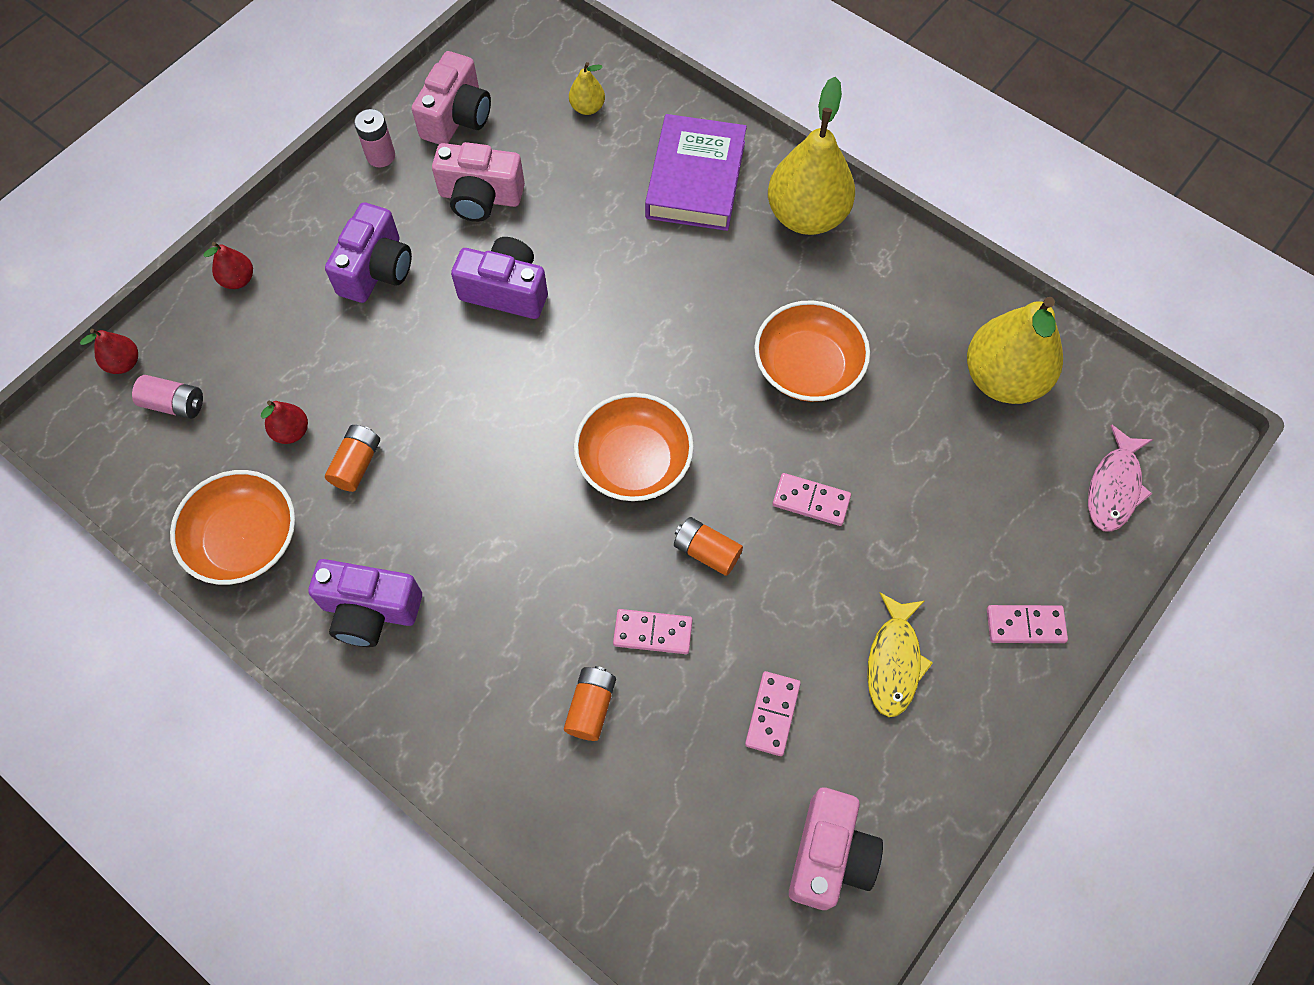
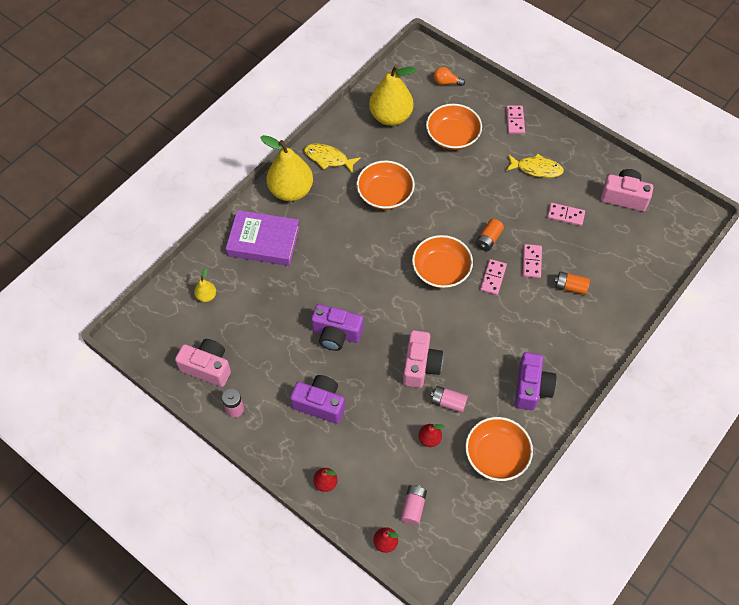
camera: 90 degrees left, 5 degrees down
orange battery [325,425,380,492] -> pink battery [431,386,468,413]
pink camera [432,142,525,222] -> pink camera moved to [403,330,443,388]
purple camera [451,237,548,319] -> purple camera turned 90 degrees counterclockwise [311,304,363,351]
pink domino [773,473,851,526] -> pink domino moved to [480,259,507,295]
pink fish [1088,424,1153,532] -> orange light bulb [434,67,465,86]
none -> yellow fish [304,143,360,174]
none -> orange bowl [426,104,482,150]

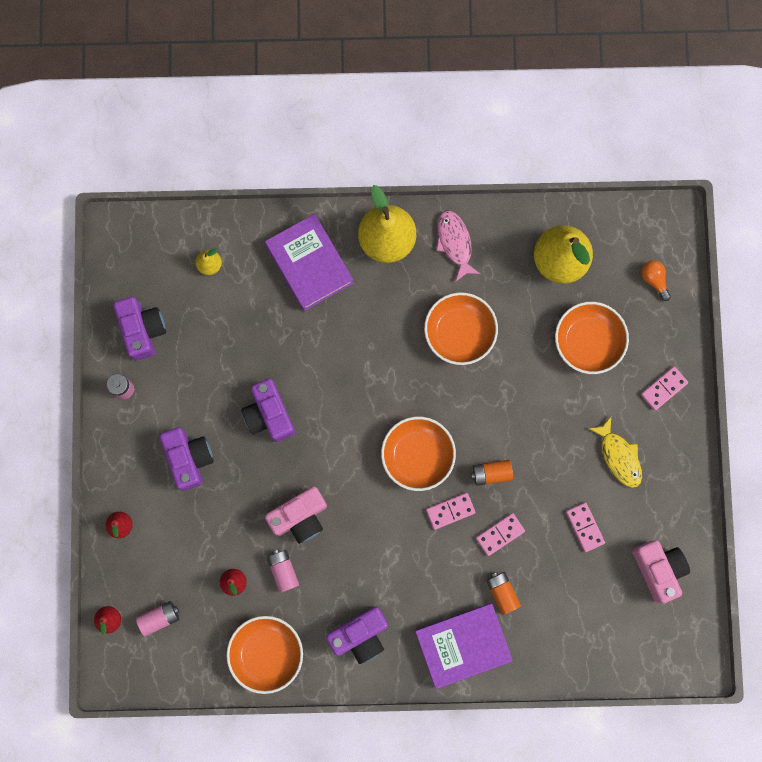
camera: 50 degrees right, 20 degrees up
pink camera [175,339,231,387] -> purple camera [113,297,166,361]
yellow fish [304,143,360,174] -> pink fish [436,210,480,281]
none -> purple book [415,603,513,689]

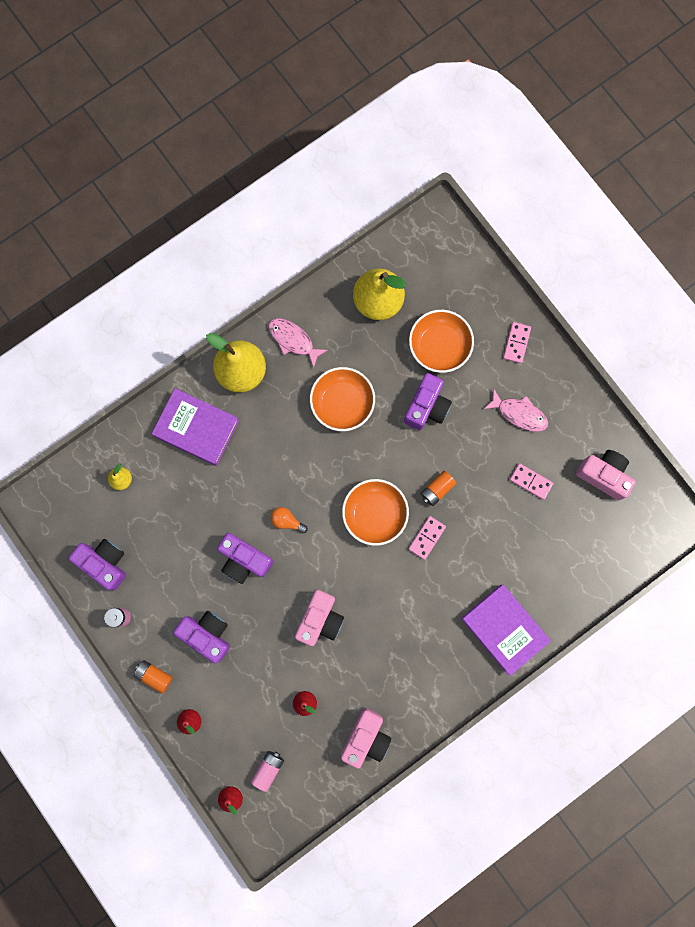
camera: 35 degrees left, 0 degrees up
orange bowl [226,616,303,694] -> pink camera [341,708,391,769]
pink battery [267,550,299,593] -> none
purple camera [326,606,388,664] -> purple camera moved to [404,373,452,430]
purple book [415,603,513,689] -> purple book turned 75 degrees counterclockwise [461,585,551,676]
pink domino [476,513,525,556] -> none
orange battery [486,572,521,615] -> orange battery moved to [134,660,173,694]
yellow fish [588,417,642,488] -> pink fish [484,388,548,432]
orange light bulb [641,260,671,301] -> orange light bulb moved to [271,507,308,533]

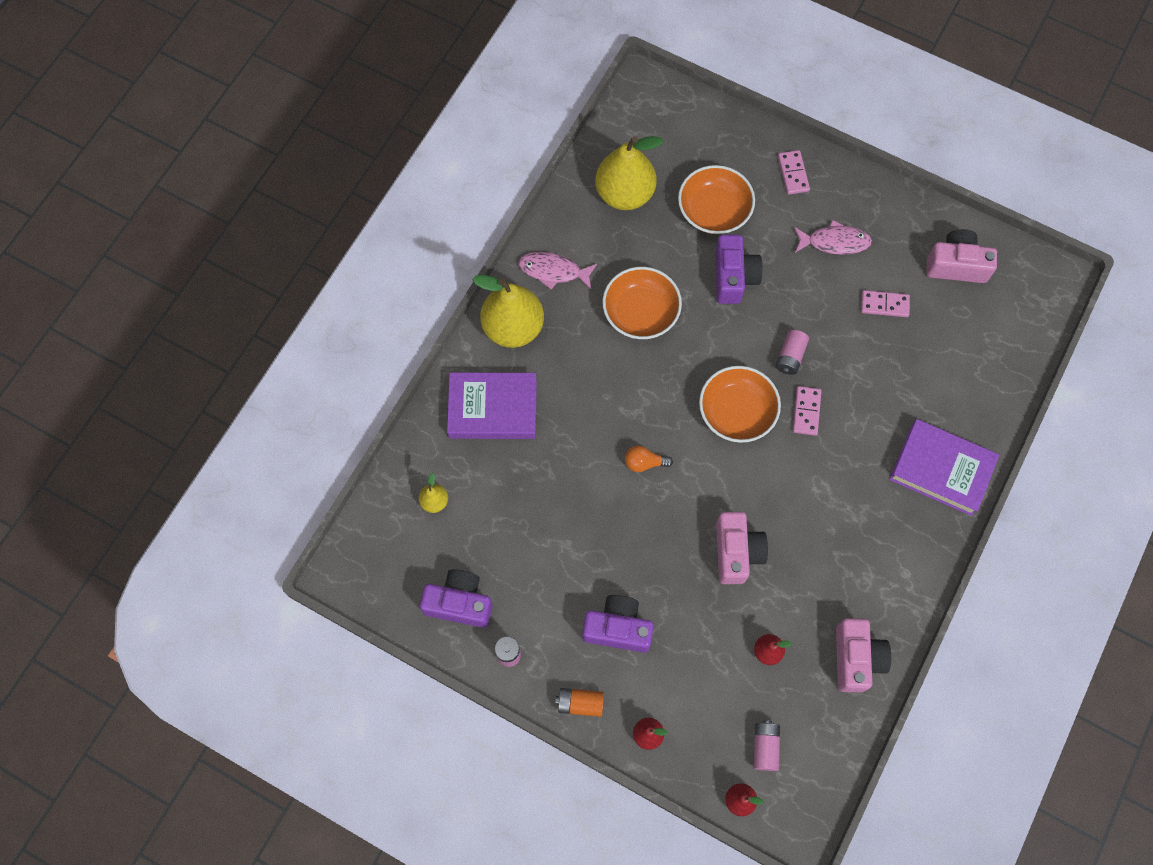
camera: 25 degrees left, 10 degrees down
purple camera [217,533,273,584] -> none
orange battery [420,471,457,506] -> pink battery [776,330,809,375]

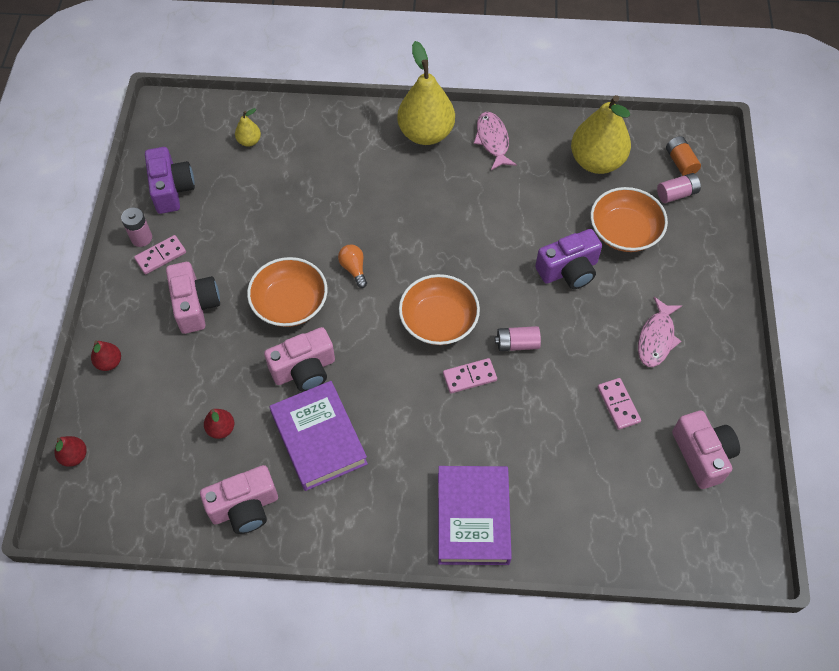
camera: 65 degrees right, 10 degrees down
purple book [447,372,537,439] -> purple book moved to [270,381,368,491]
orange battery [555,688,604,717] -> orange battery moved to [666,136,701,176]
purple camera [582,595,654,653] -> pink camera [166,262,220,334]
orange bowl [602,267,682,339] -> orange bowl moved to [247,257,327,327]
pink battery [754,720,780,771] -> pink battery moved to [657,173,701,203]
pink domino [778,150,810,195] -> pink domino moved to [134,235,186,274]
pink fish [794,220,872,255] -> pink fish turned 45 degrees clockwise [638,297,682,367]

